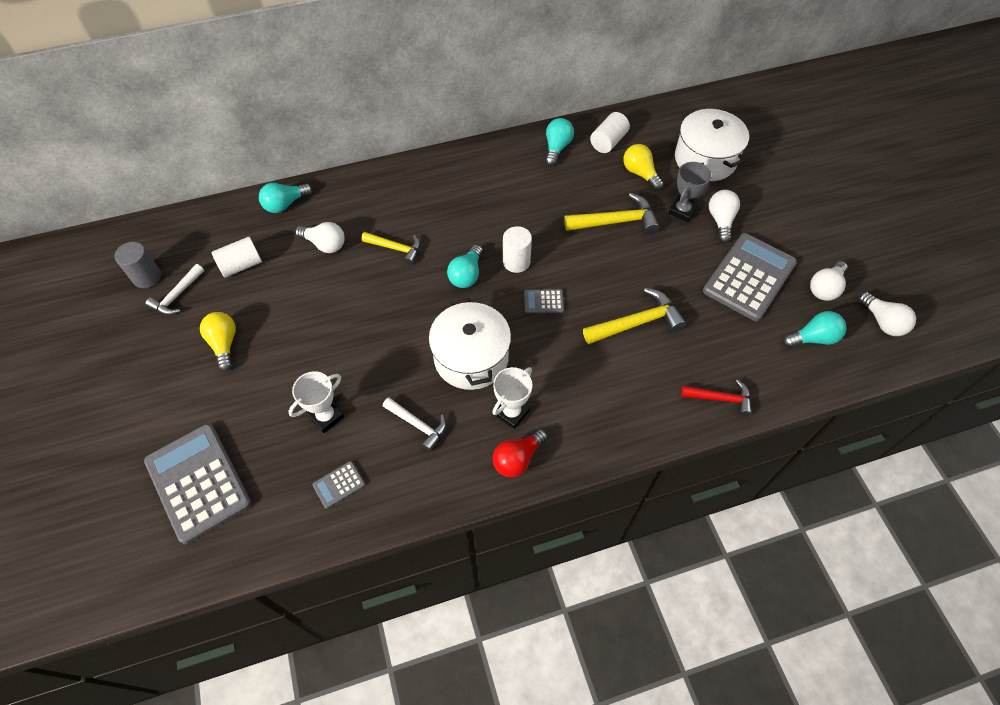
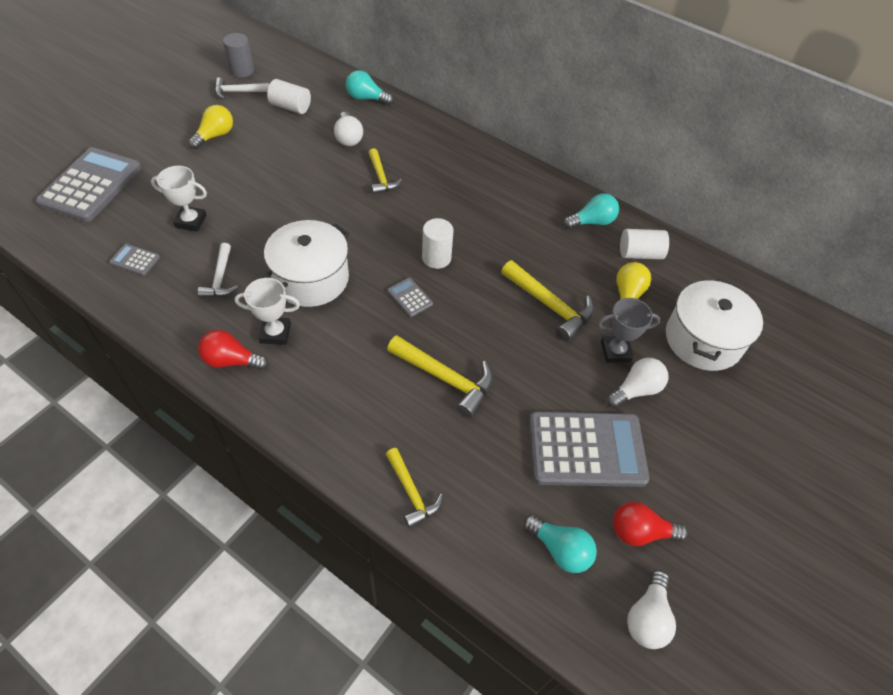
camera: 50 degrees right, 5 degrees down
turquoise light bulb [447,245,483,288] -> none
red hammer [681,379,752,416] -> yellow hammer [386,448,443,528]
white light bulb [810,261,848,301] -> red light bulb [613,502,688,546]

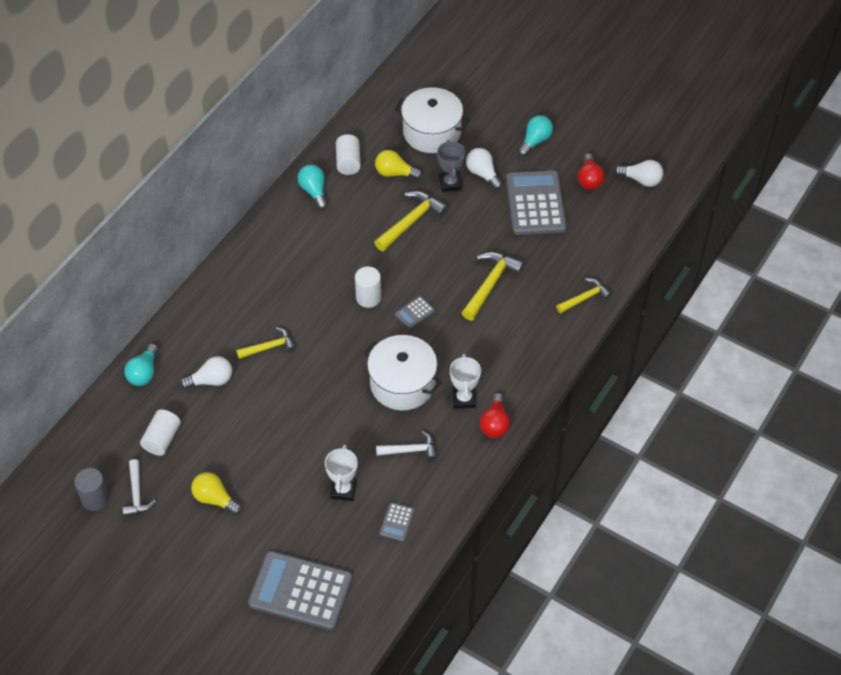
camera: 90 degrees left, 0 degrees up
turquoise light bulb [523,514,597,573] -> turquoise light bulb moved to [518,115,553,157]

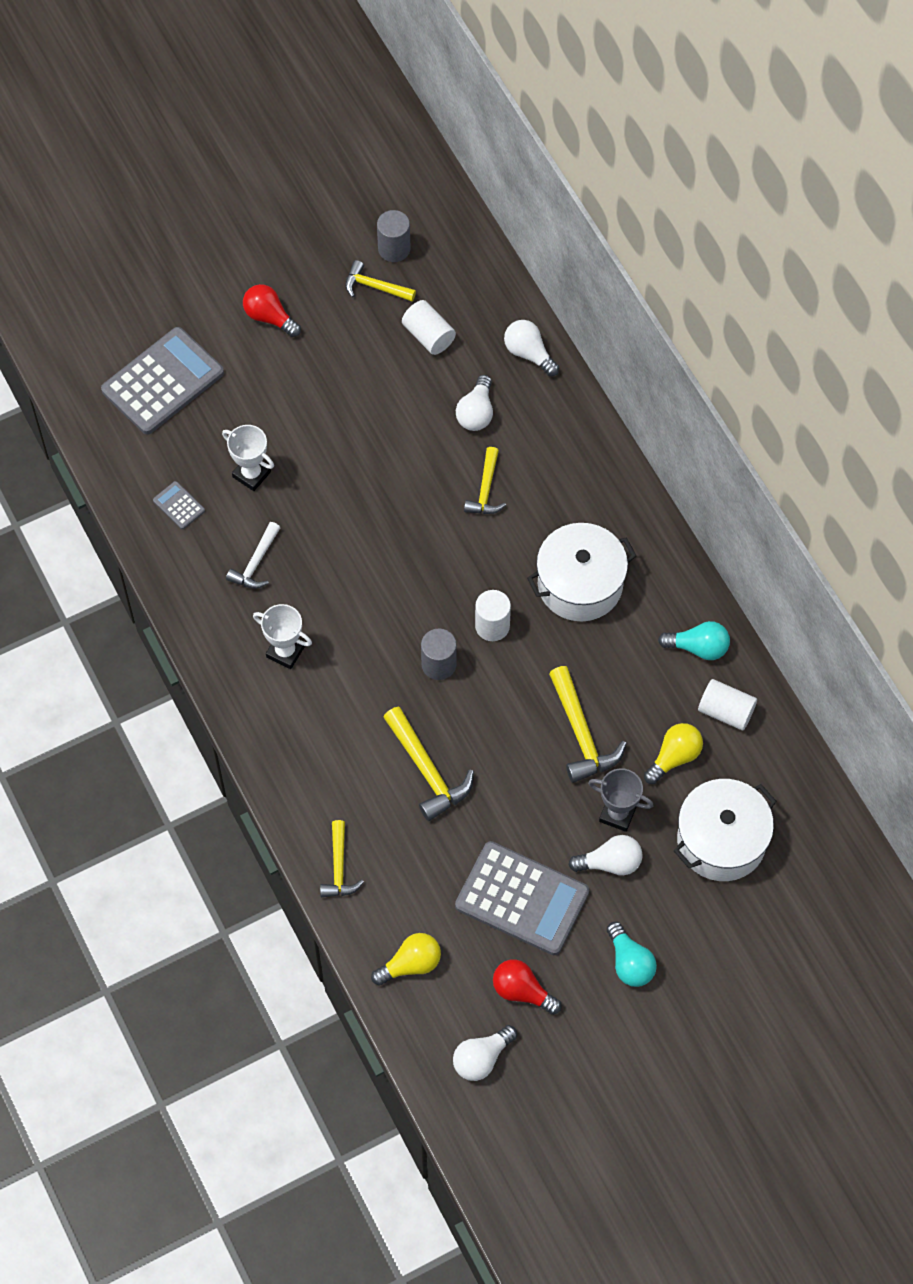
camera: 120 degrees right, 10 degrees up
white hammer [123,459,156,517] -> yellow hammer [345,260,416,301]
turquoise light bulb [124,344,158,386] -> white light bulb [504,320,559,376]
yellow light bulb [191,472,242,515] -> yellow light bulb moved to [371,933,441,986]
white pot [363,335,442,410] -> white pot moved to [527,523,636,621]
grey calculator [395,296,435,329] -> grey cylinder [421,629,457,680]
red light bulb [480,393,510,438] -> red light bulb moved to [243,284,301,337]

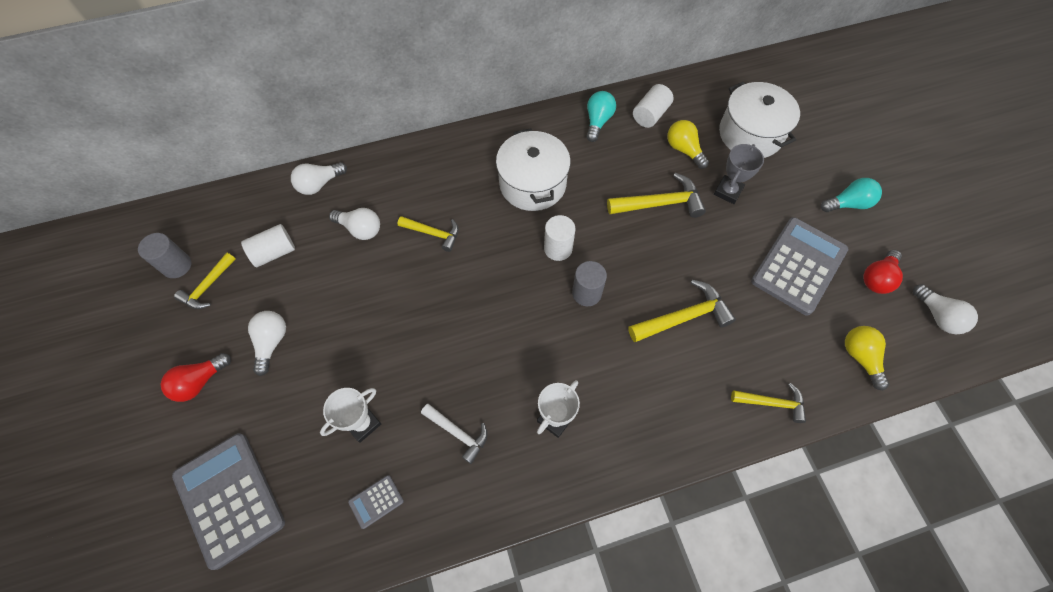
camera: 80 degrees left, 0 degrees up
white light bulb [568,835,643,875] -> white light bulb moved to [248,311,286,376]

